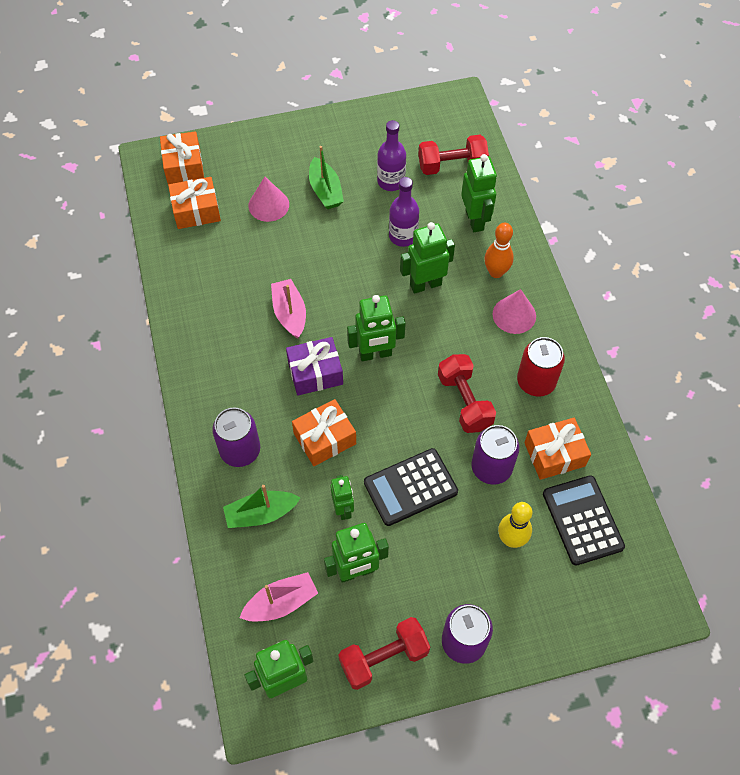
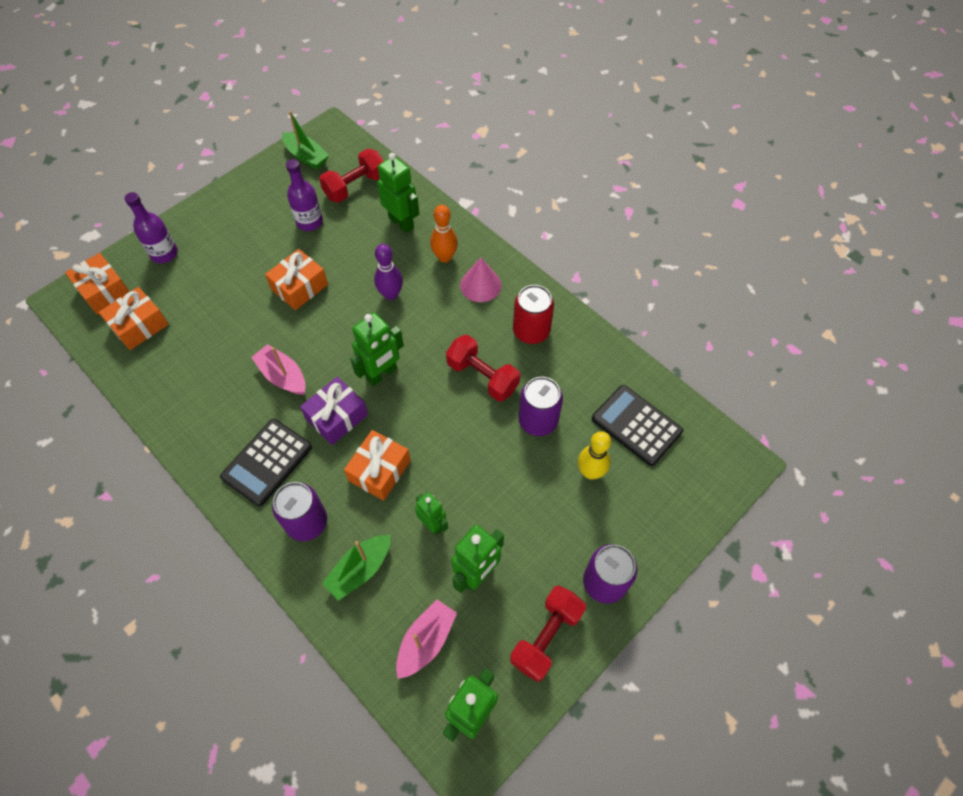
camera: 30 degrees left, 0 degrees up
pink cone [248,177,289,222] -> none
green boat [309,146,344,209] -> green boat moved to [282,111,329,169]
black calculator [364,448,458,526] -> black calculator moved to [220,419,312,506]
purple bottle [389,177,419,247] -> purple bottle moved to [125,192,178,263]
green robot [400,222,455,294] -> purple bowling pin [374,244,403,300]
orange gift [524,418,591,480] -> orange gift moved to [265,249,328,310]

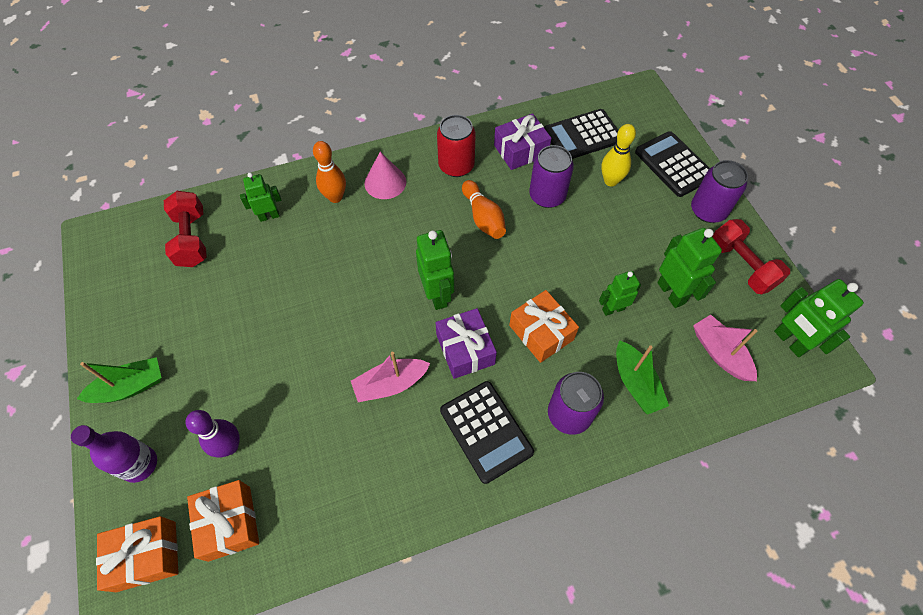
camera: 65 degrees left, 0 degrees up
orange gift [265,249,328,310] -> none
green boat [282,111,329,169] -> green boat moved to [77,357,162,403]
purple bottle [286,159,323,231] -> none
purple bowling pin [374,244,403,300] -> purple bowling pin moved to [185,410,240,458]
green robot [377,153,419,233] -> green robot [240,173,281,222], size x0.65
red dumbbell [446,335,520,402] -> orange bowling pin [462,180,506,239]
none -> purple gift [494,113,551,170]
none -> black calculator [635,131,710,197]

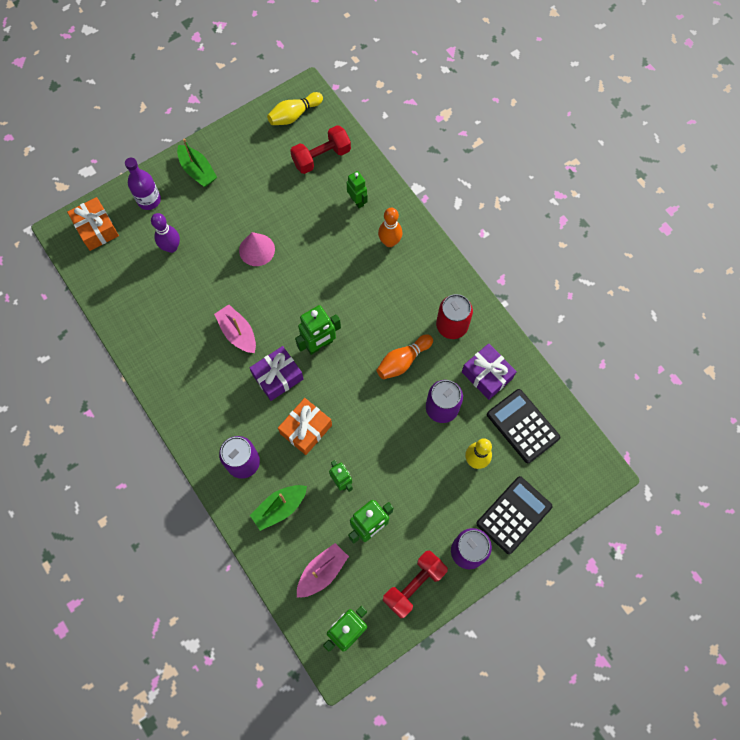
camera: 75 degrees right, 10 degrees up
orange gift [187,480,259,562] -> none
pink cone [364,152,406,199] -> pink cone moved to [239,232,275,266]
black calculator [440,381,534,484] -> none
none -> yellow bowling pin [267,92,323,125]

